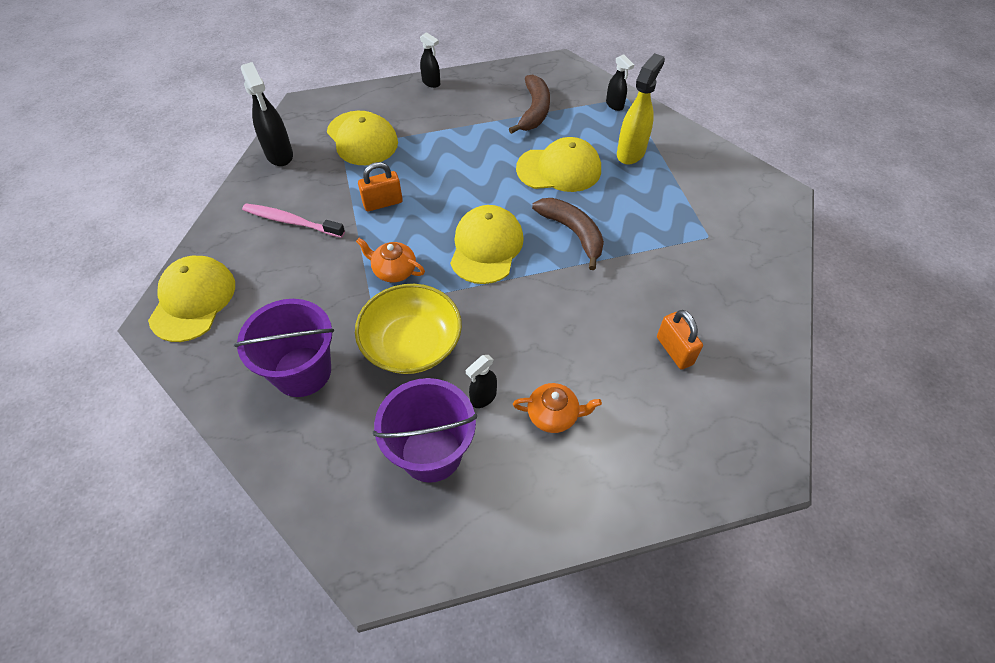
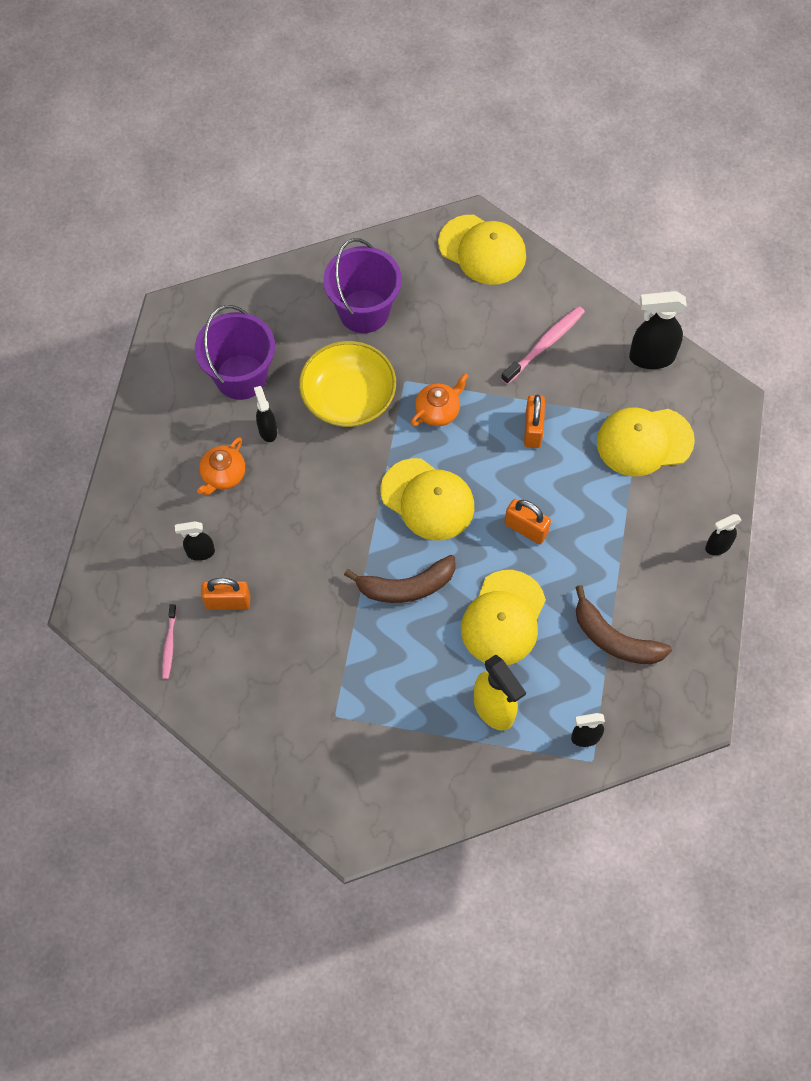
camera: 115 degrees right, 10 degrees up
none -> pink toothbrush [162,604,177,679]
none -> black spray bottle [175,521,215,561]
none -> orange padlock [504,499,551,544]

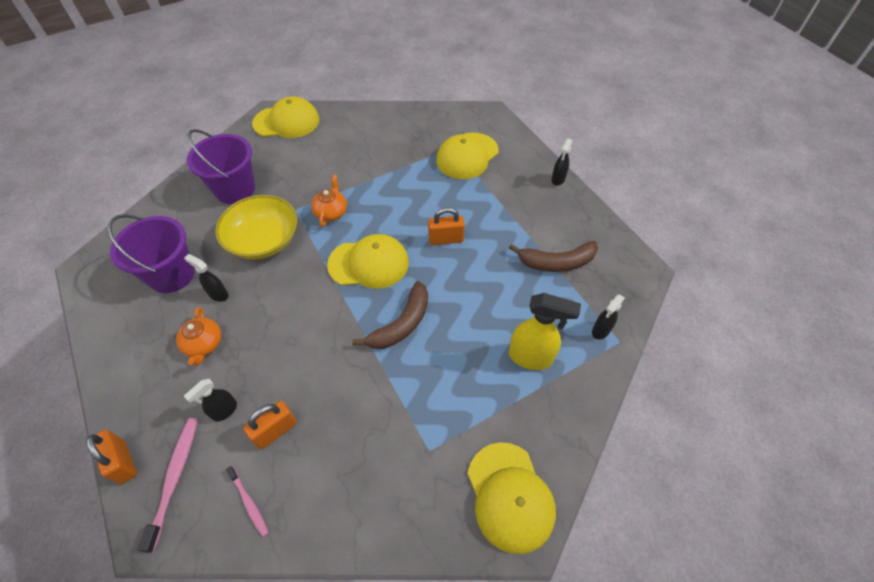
camera: 40 degrees left, 10 degrees down
yellow cap [461,570,546,665] -> yellow cap moved to [468,442,556,554]
pink toothbrush [501,306,585,384] -> pink toothbrush moved to [138,418,198,553]
orange padlock [524,395,545,448] -> orange padlock moved to [86,430,137,484]
black spray bottle [629,291,687,369] -> none

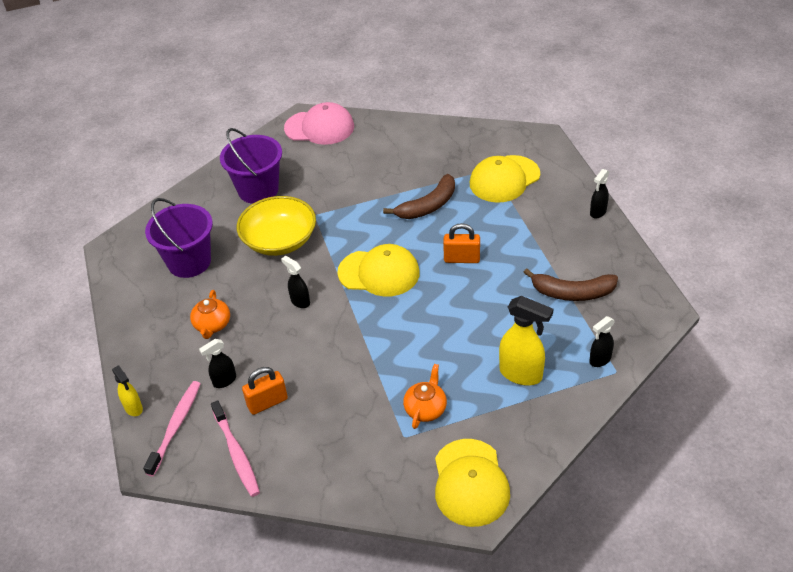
camera: 15 degrees right, 10 degrees down
orange padlock [86,430,137,484] -> yellow spray bottle [112,366,143,416]
black spray bottle [184,254,229,302] -> black spray bottle moved to [281,256,310,308]
pink toothbrush [226,466,269,537] -> pink toothbrush [211,401,260,497], size x1.66
yellow cap [252,96,319,138] -> pink cap [284,102,354,145]
orange teapot [311,174,347,227] -> orange teapot moved to [403,364,447,429]
brown banana [352,281,428,349] -> brown banana moved to [383,174,455,219]

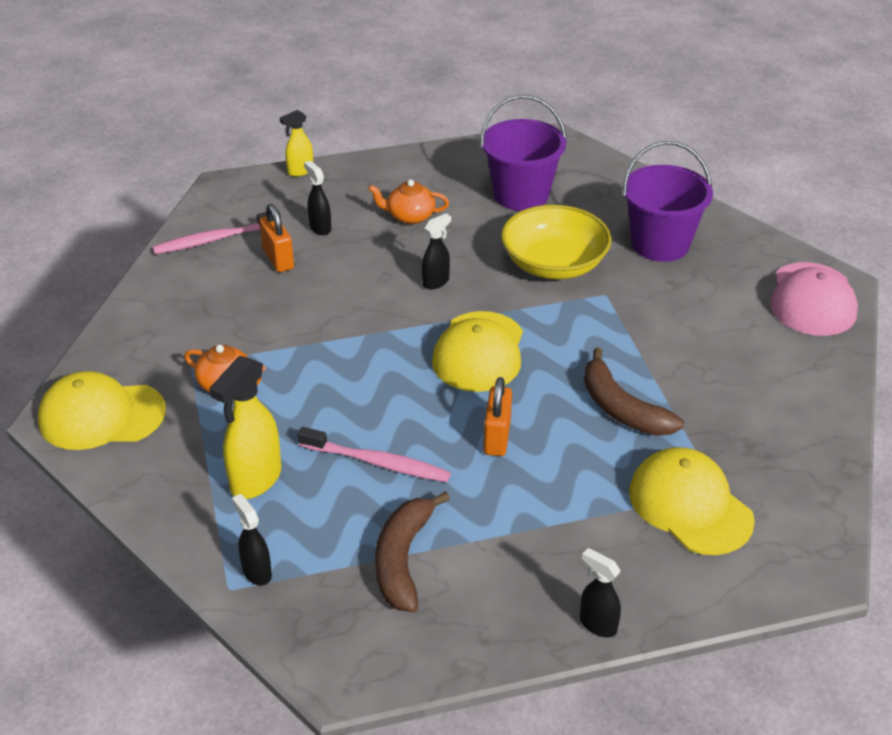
camera: 90 degrees right, 5 degrees down
pink toothbrush [143,381,201,476] -> pink toothbrush moved to [298,427,451,482]

